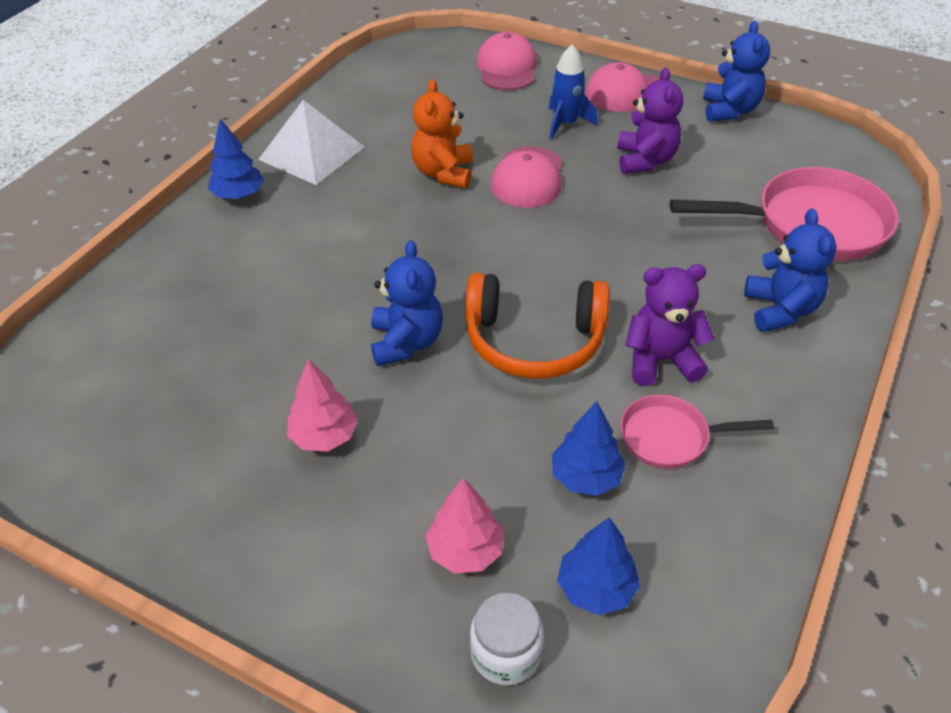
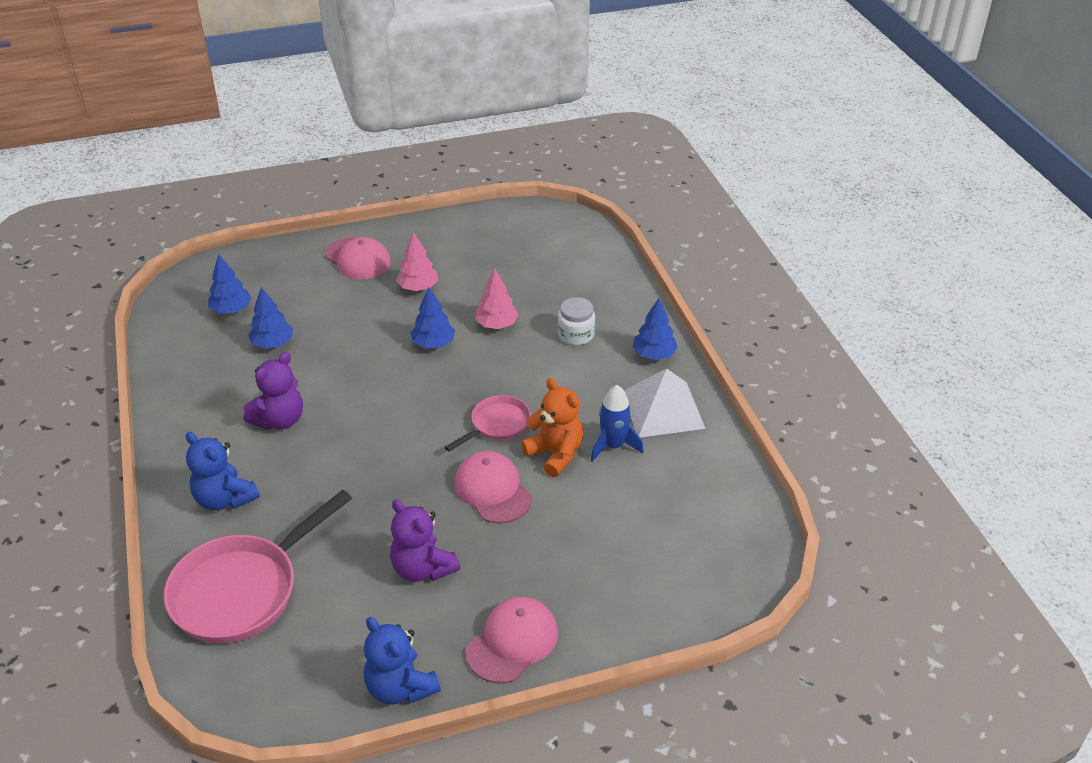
camera: 135 degrees right, 5 degrees down
blue teddy bear [371,240,443,366] -> blue tree [411,288,455,348]
pink tree [425,477,504,573] -> pink tree moved to [475,269,519,329]
orange headphones [465,273,610,379] -> none
white jar [470,592,544,685] -> white jar moved to [558,297,595,345]
pink cap [477,32,537,90] -> pink cap moved to [325,237,391,280]
blue rocket [549,45,598,140] -> blue rocket moved to [591,385,644,462]
pink pan [620,395,774,469] -> pink pan moved to [445,395,531,452]

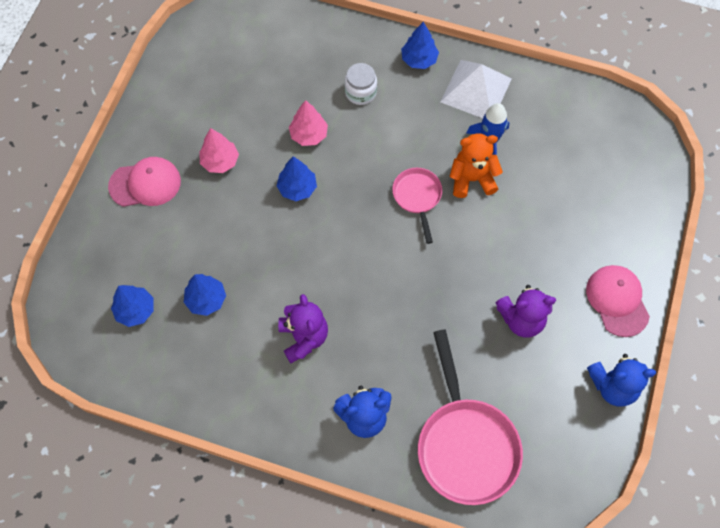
camera: 55 degrees left, 25 degrees up
pink cap [454,451,532,523] -> none

